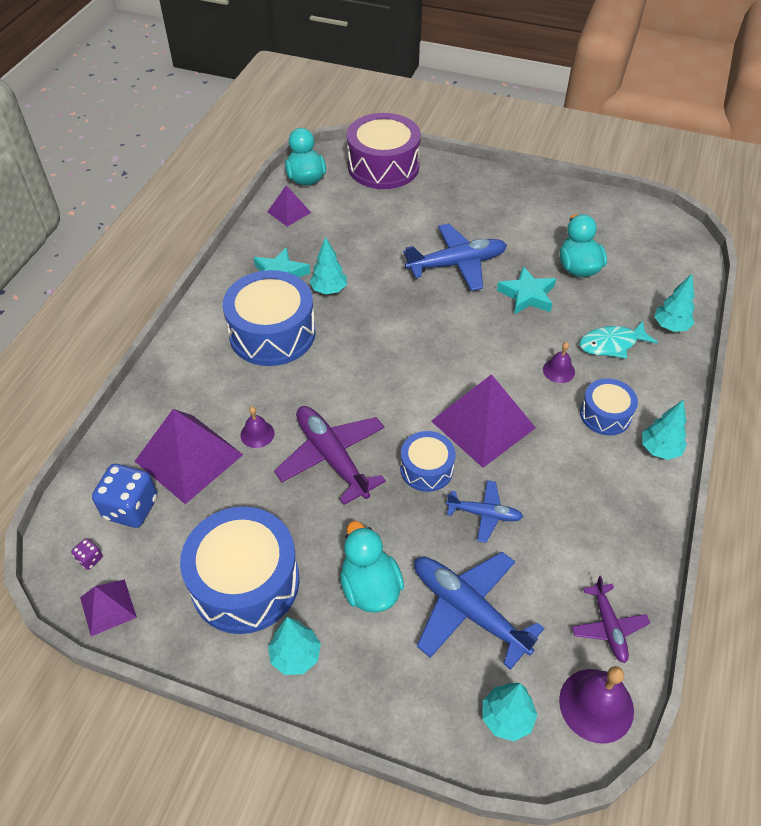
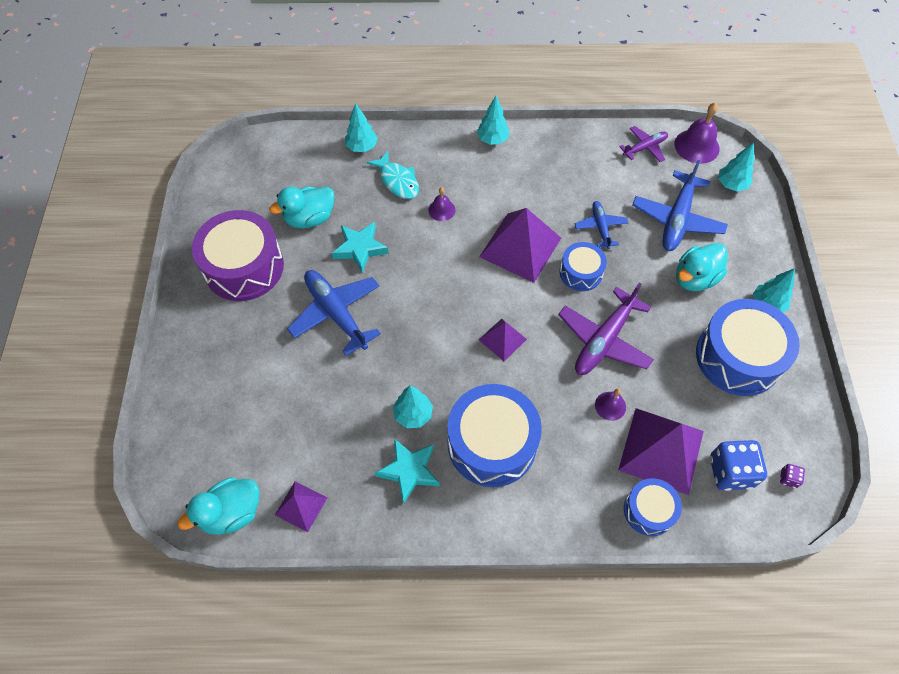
camera: 110 degrees left, 10 degrees up
purple pyramid [80,580,137,637] -> purple pyramid moved to [479,319,527,361]
purple drum [347,113,421,189] -> purple drum moved to [192,210,284,301]
blue drum [580,378,638,435] -> blue drum moved to [624,478,682,536]

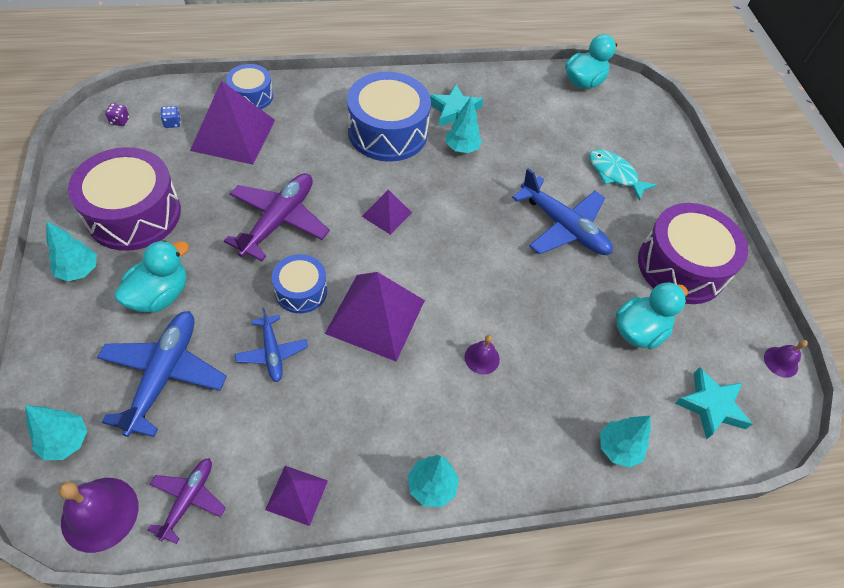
camera: 165 degrees right, 5 degrees down
purple pyramid [275,481,327,532] -> purple pyramid moved to [265,466,328,526]
turquoise star [332,222,389,273] -> turquoise star moved to [675,367,752,440]
turquoise fish [366,151,419,199] -> turquoise fish moved to [589,149,657,201]
purple bell [595,388,626,421] -> purple bell moved to [764,340,808,378]
purple plane [619,126,668,162] -> purple plane turned 150 degrees clockwise [147,458,226,544]
blue drum [696,299,800,396] -> purple drum [68,147,181,251]
blue dice [710,440,767,491] -> blue dice [160,106,181,128], size x0.44

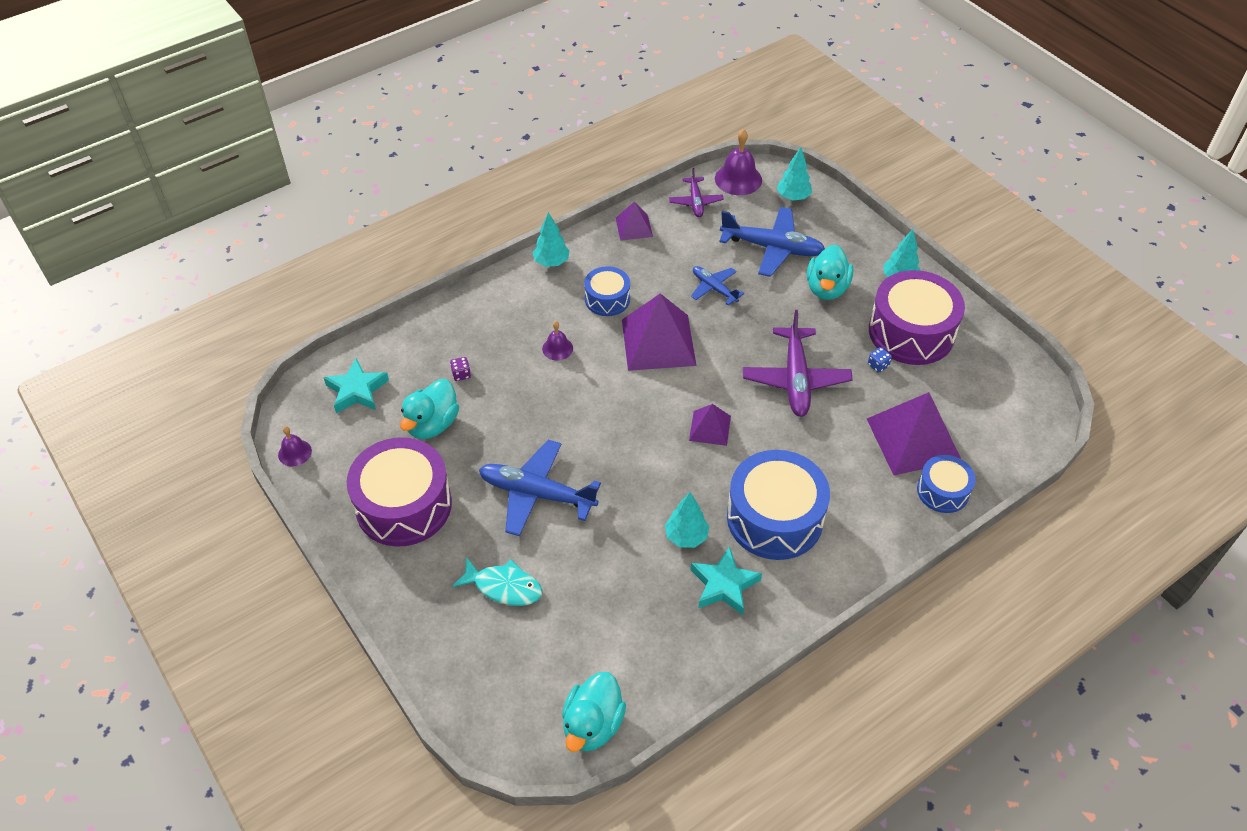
camera: 160 degrees right, 5 degrees down
blue plane [97,311,227,437] -> blue plane turned 60 degrees counterclockwise [719,207,825,277]
purple dice [105,103,129,126] -> purple dice moved to [450,357,471,381]
blue dice [160,106,181,128] -> blue dice moved to [868,347,892,373]
blue drum [272,254,327,313] -> blue drum moved to [584,266,630,316]
turquoise tree [600,416,651,468] -> none

